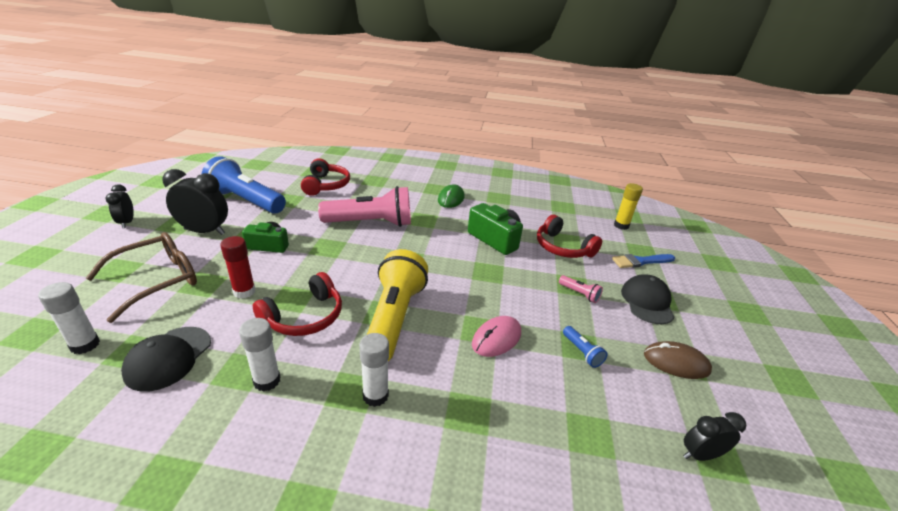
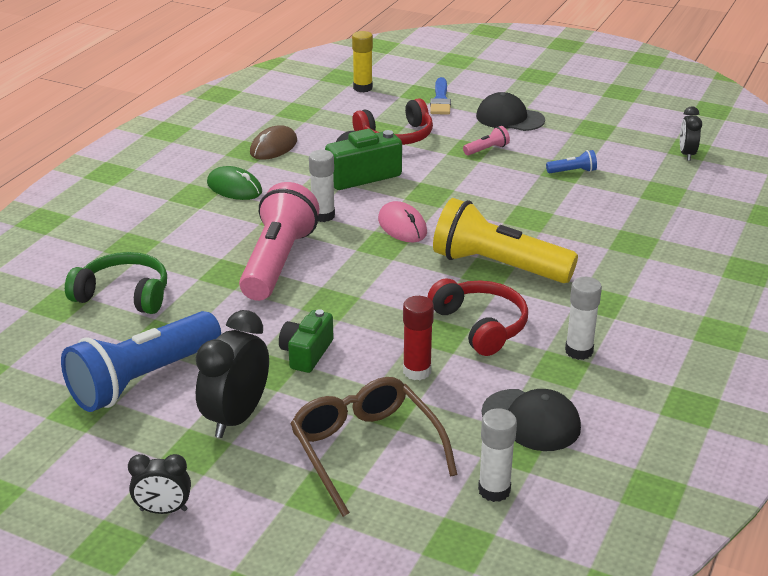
camera: 70 degrees left, 0 degrees up
red headphones [301,158,350,196] -> green headphones [65,252,167,314]
white glue stick [359,333,389,407] -> white glue stick moved to [309,150,335,222]
pink mouse [472,316,521,357] -> pink mouse moved to [378,201,427,242]
brown mouse [644,341,712,379] -> brown mouse moved to [250,125,297,160]

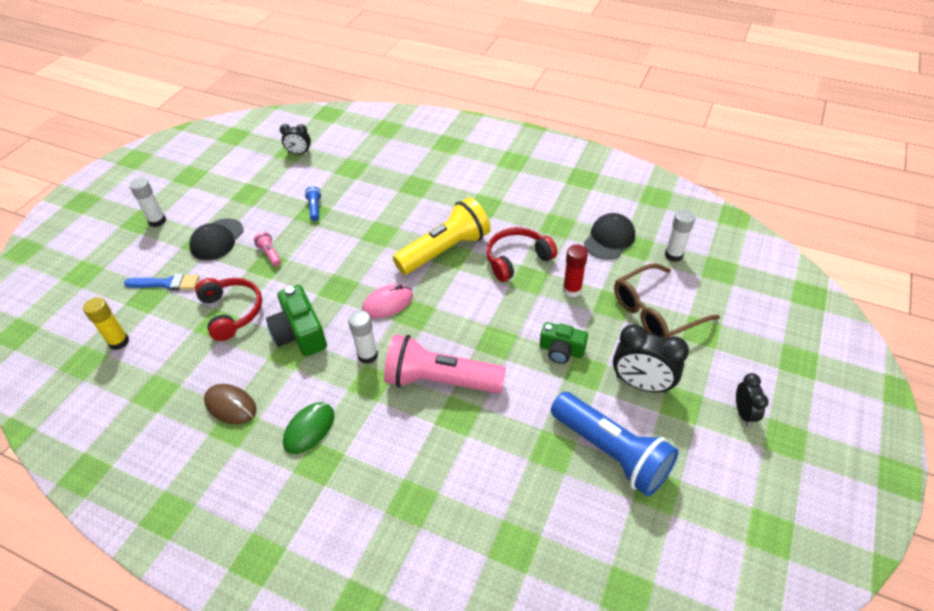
camera: 90 degrees left, 15 degrees up
green headphones [65,252,167,314] -> none
yellow flashlight [433,198,578,283] -> yellow flashlight turned 150 degrees counterclockwise [393,197,491,275]
white glue stick [565,277,602,360] -> white glue stick moved to [129,178,166,227]

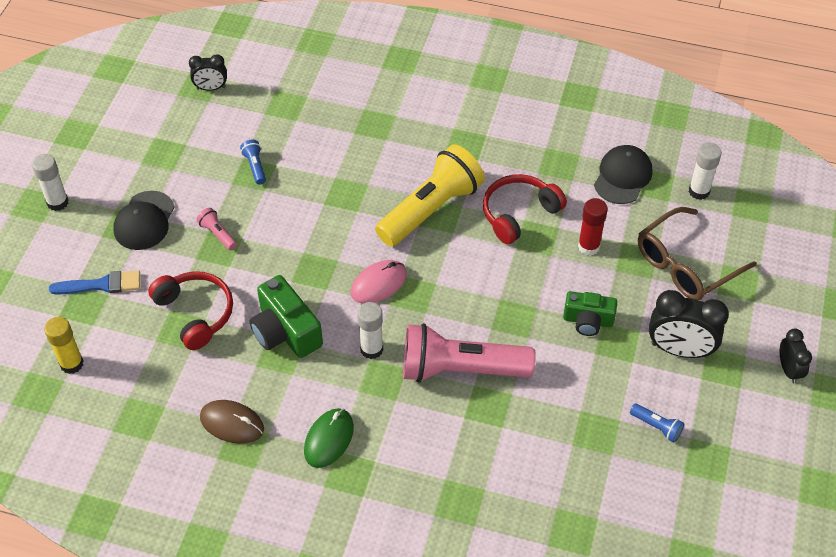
camera: 10 degrees left, 5 degrees up
blue flashlight [551,392,679,496] -> blue flashlight [630,403,684,443], size x0.40

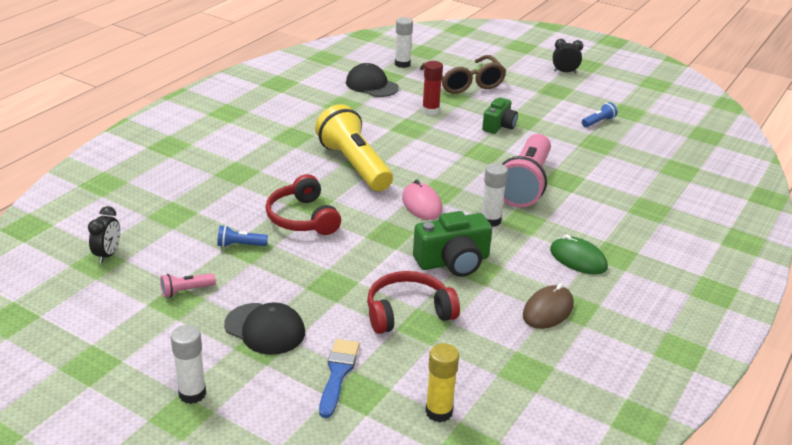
camera: 75 degrees left, 20 degrees down
pink flashlight [197,208,237,250] -> pink flashlight moved to [160,273,216,298]
red headphones [483,174,567,244] -> red headphones moved to [266,174,341,235]
black clock [649,290,729,358] -> none

